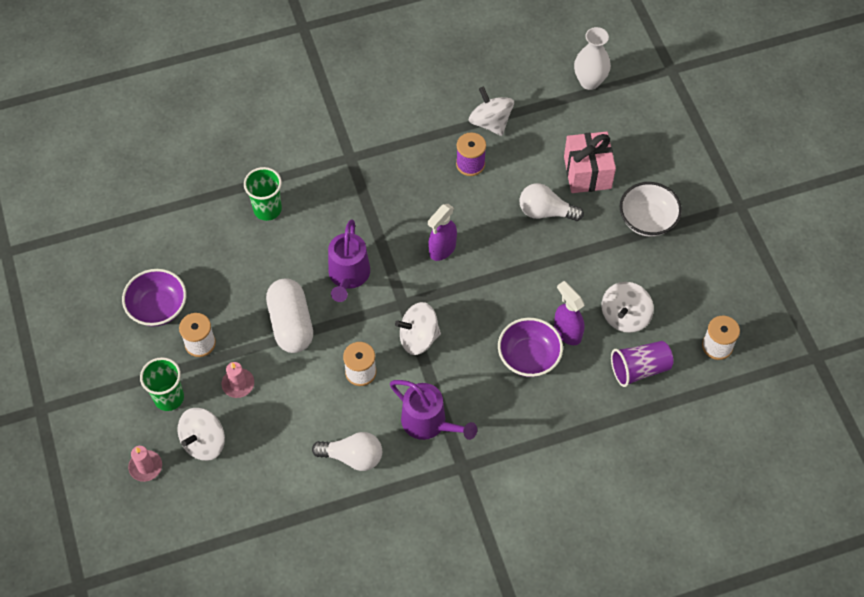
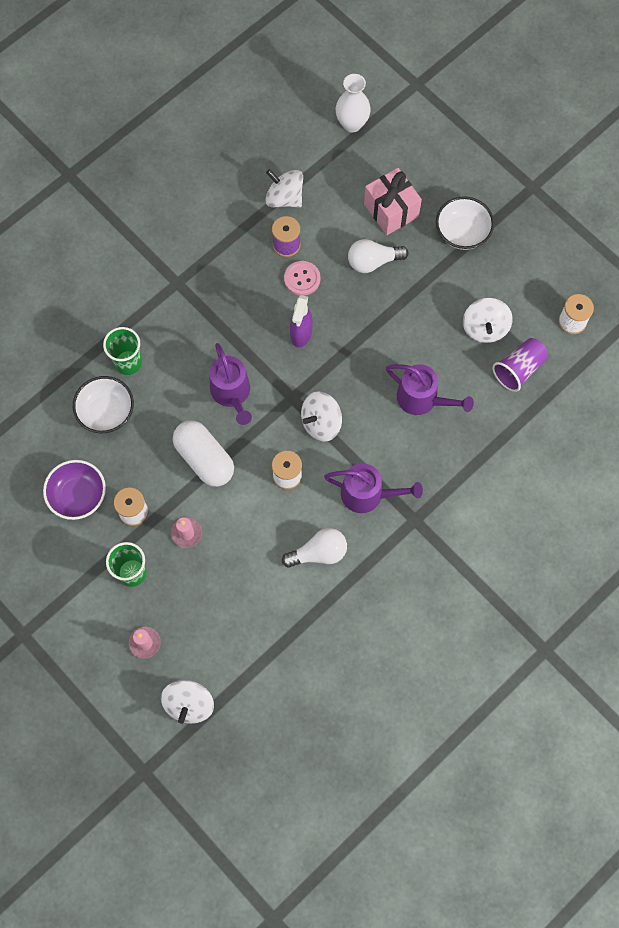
camera: 25 degrees left, 10 degrees up
white spinning top [178,408,225,461] -> white spinning top moved to [161,680,214,724]
purple bowl [498,318,563,377] -> purple watering can [386,364,474,415]
purple spray bottle [554,281,585,345] -> none
none -> white bowl [73,376,134,433]
none -> pink button [284,261,320,296]

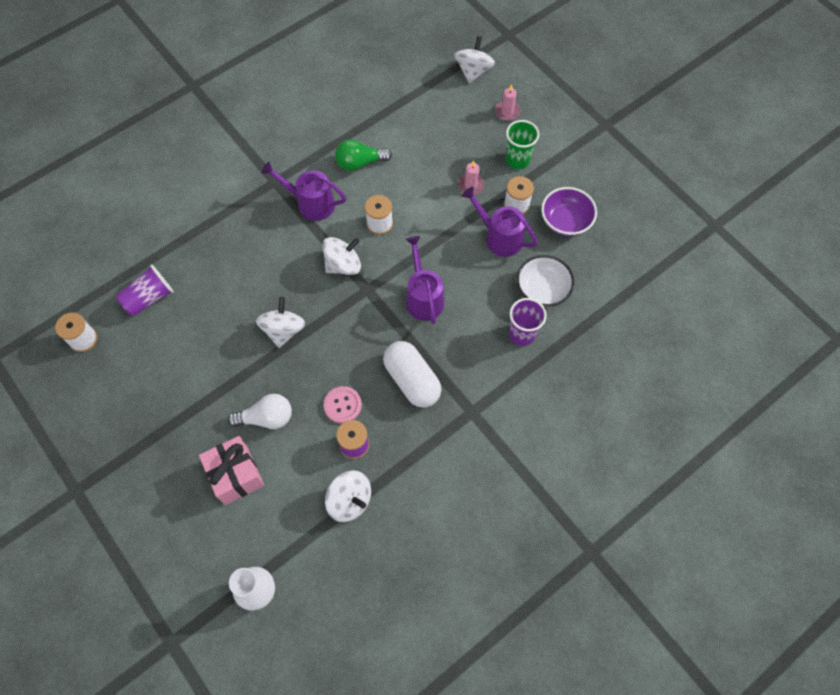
camera: 175 degrees left, 5 degrees down
green cup [103,327,142,375] -> purple cup [509,298,547,346]
white capsule [173,420,234,487] -> white capsule moved to [383,341,442,408]
white light bulb [282,528,347,568] -> green light bulb [335,139,392,171]
purple spray bottle [290,295,313,348] -> none
purple watering can [386,364,474,415] -> purple watering can moved to [462,187,538,257]
white bowl [436,196,494,250] -> none
white spinning top [463,298,513,343] -> white spinning top moved to [256,297,305,348]

